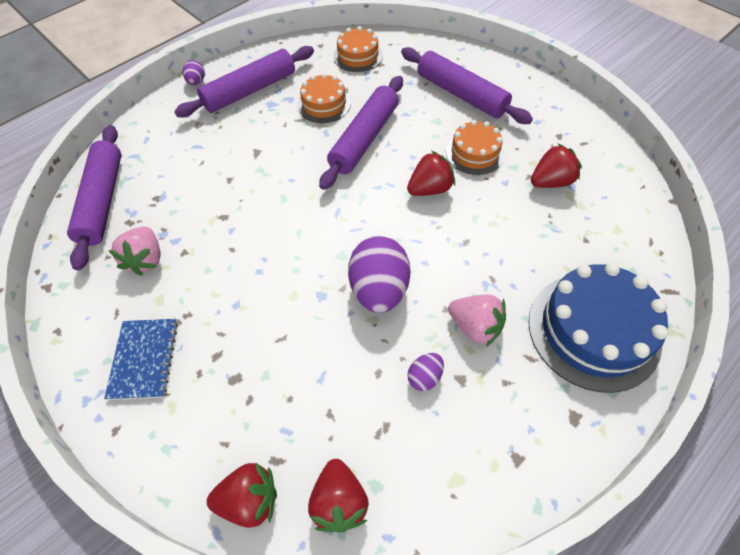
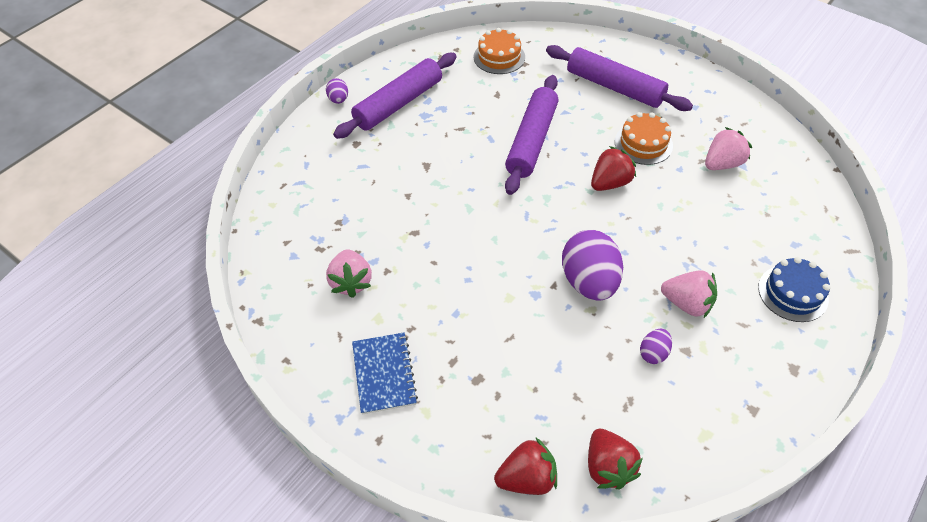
camera: 10 degrees left, 5 degrees down
purple rolling pin [67,125,121,270] -> none
orange cake [297,73,351,123] -> none
blue cake [528,263,668,393] -> blue cake [758,257,831,322], size x0.57
red strawberry [531,144,582,188] -> pink strawberry [705,127,752,170]

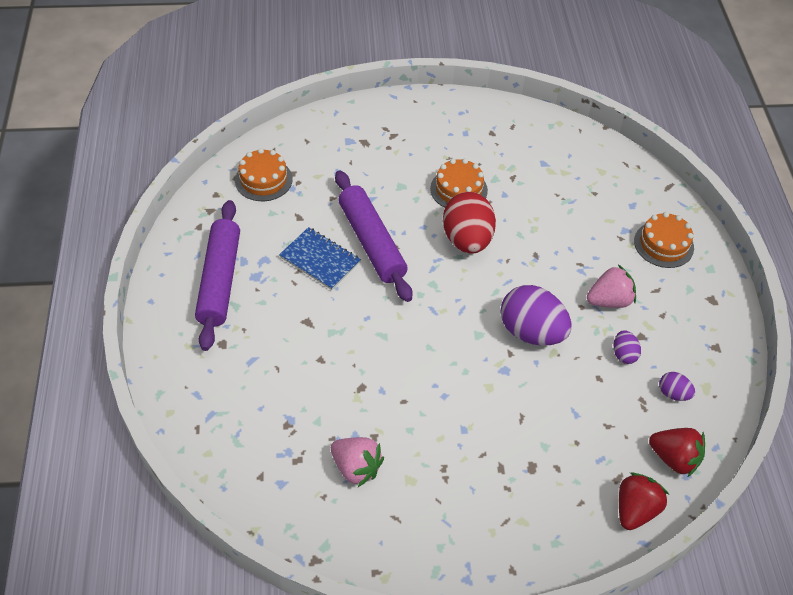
camera: 45 degrees left, 0 degrees up
purple egg [326,78,348,104] -> purple egg moved to [659,372,695,401]
blue notebook [352,333,418,415] -> blue notebook moved to [279,227,361,290]
purple rolling pin [546,45,693,111] -> none
red strawberry [591,146,636,191] -> red egg [443,192,496,254]
pink strawberry [705,127,752,170] -> none
blue cake [758,257,831,322] -> orange cake [634,212,694,268]

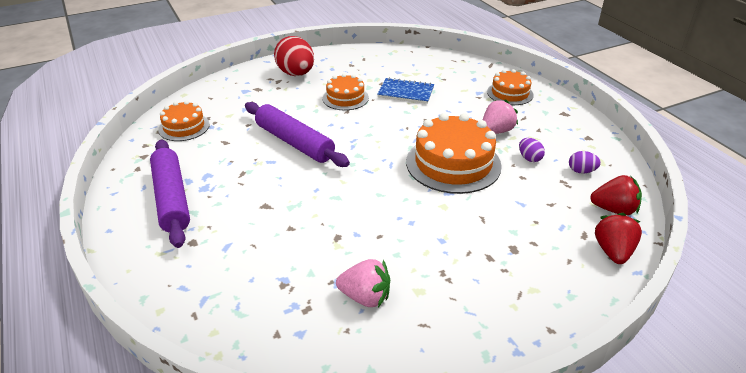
camera: 20 degrees left, 15 degrees down
blue notebook [279,227,361,290] -> blue notebook moved to [377,78,434,104]
red egg [443,192,496,254] -> red egg moved to [274,36,314,76]
purple egg [501,285,571,346] -> orange cake [406,113,502,194]

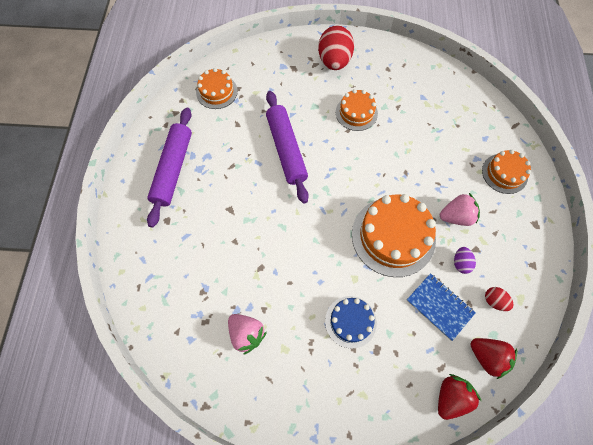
camera: 30 degrees right, 30 degrees up
blue notebook [377,78,434,104] -> blue notebook moved to [406,273,476,341]
purple egg [569,151,601,173] -> red egg [485,287,513,311]
none -> blue cake [325,296,377,349]

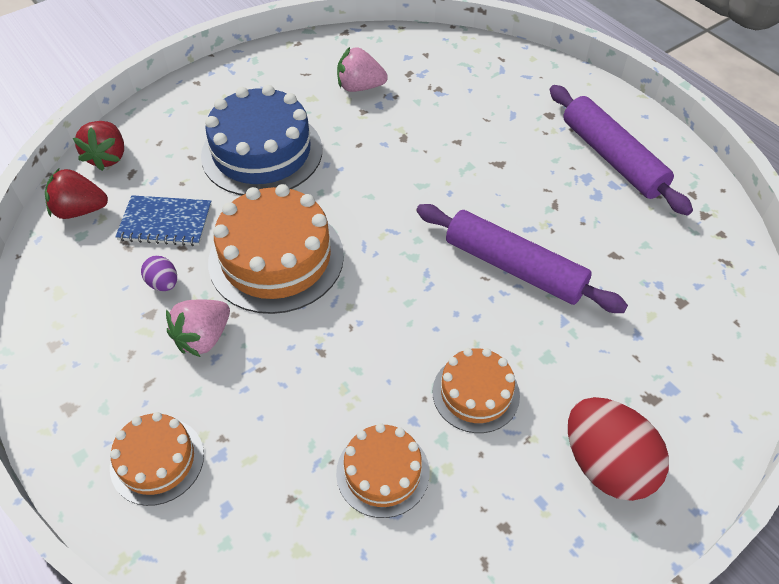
camera: 140 degrees right, 15 degrees down
orange cake [196,68,238,109] -> orange cake moved to [336,423,429,518]
blue cake [325,296,377,349] -> blue cake [201,85,322,195], size x1.75
red egg [485,287,513,311] -> none

